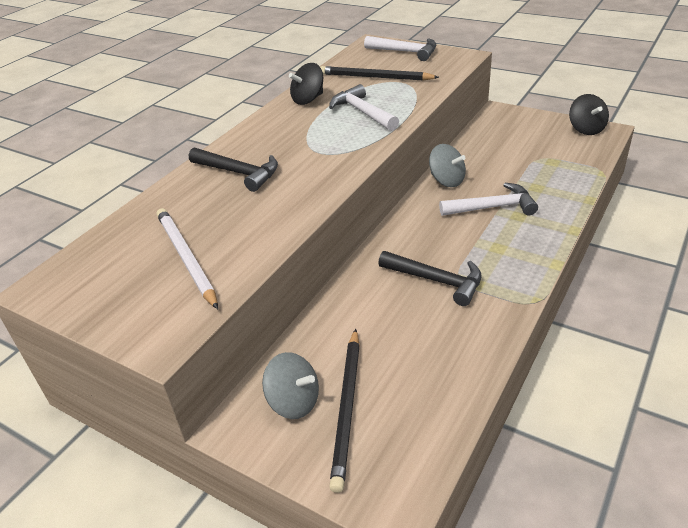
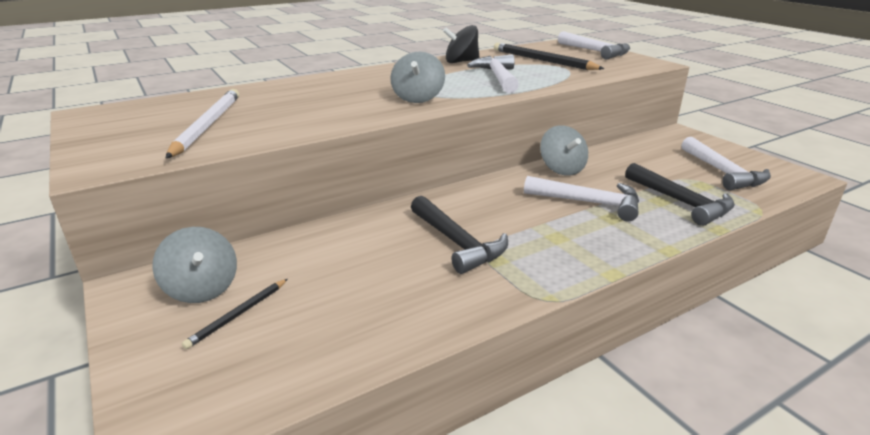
camera: 25 degrees right, 10 degrees down
black hammer [189,148,278,192] -> black hammer moved to [625,163,735,226]
black pencil [329,329,360,493] -> black pencil [182,279,288,349], size x0.52
black spinning top [569,94,609,135] -> none
none -> grey spinning top [391,52,445,103]
none -> white hammer [681,137,771,191]

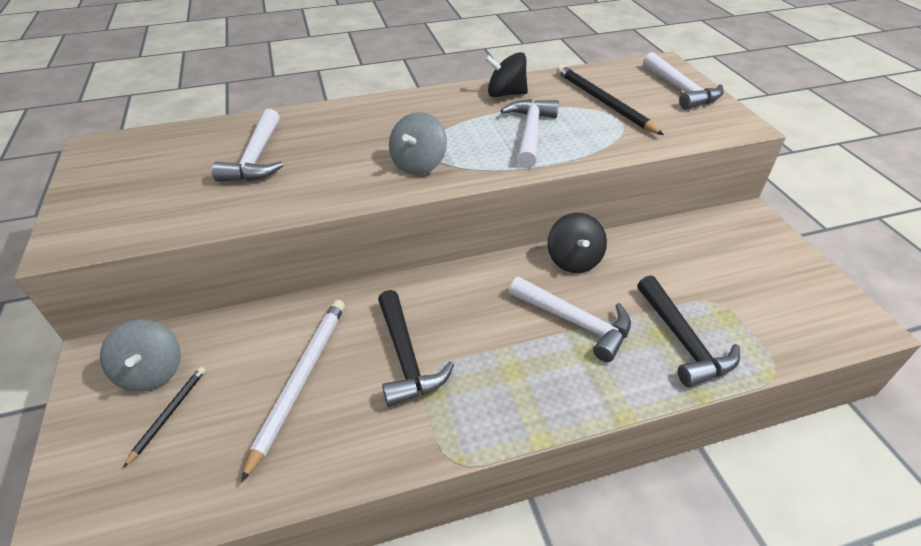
camera: 15 degrees right, 15 degrees up
white pencil [166,89,239,158] -> white pencil moved to [241,300,345,483]
black pencil [182,279,288,349] -> black pencil turned 150 degrees clockwise [123,367,206,468]
grey spinning top [540,125,588,176] -> black spinning top [548,213,607,273]
white hammer [681,137,771,191] -> white hammer moved to [212,109,283,182]

